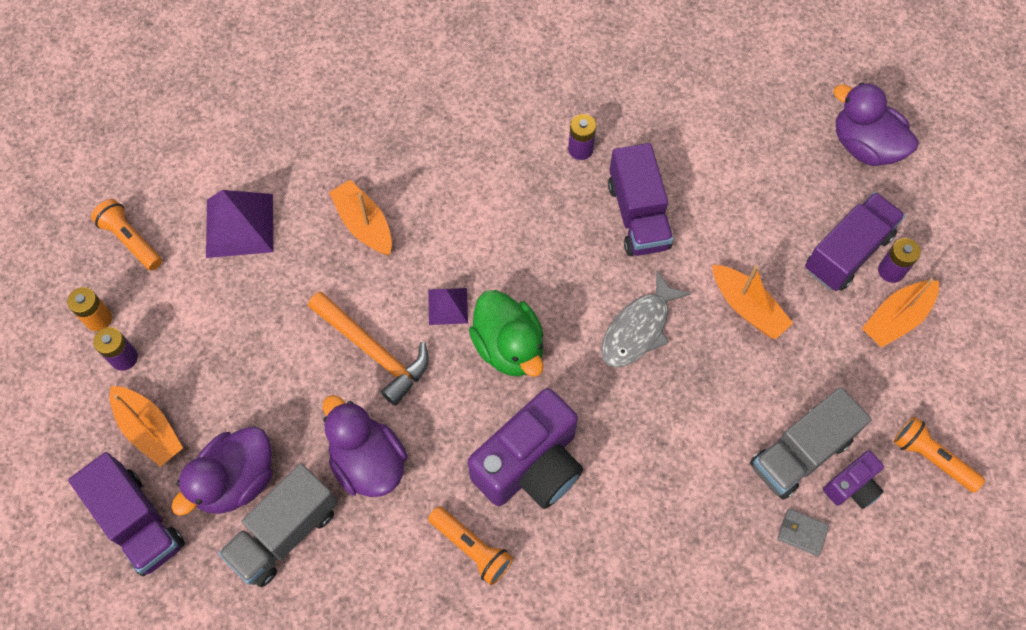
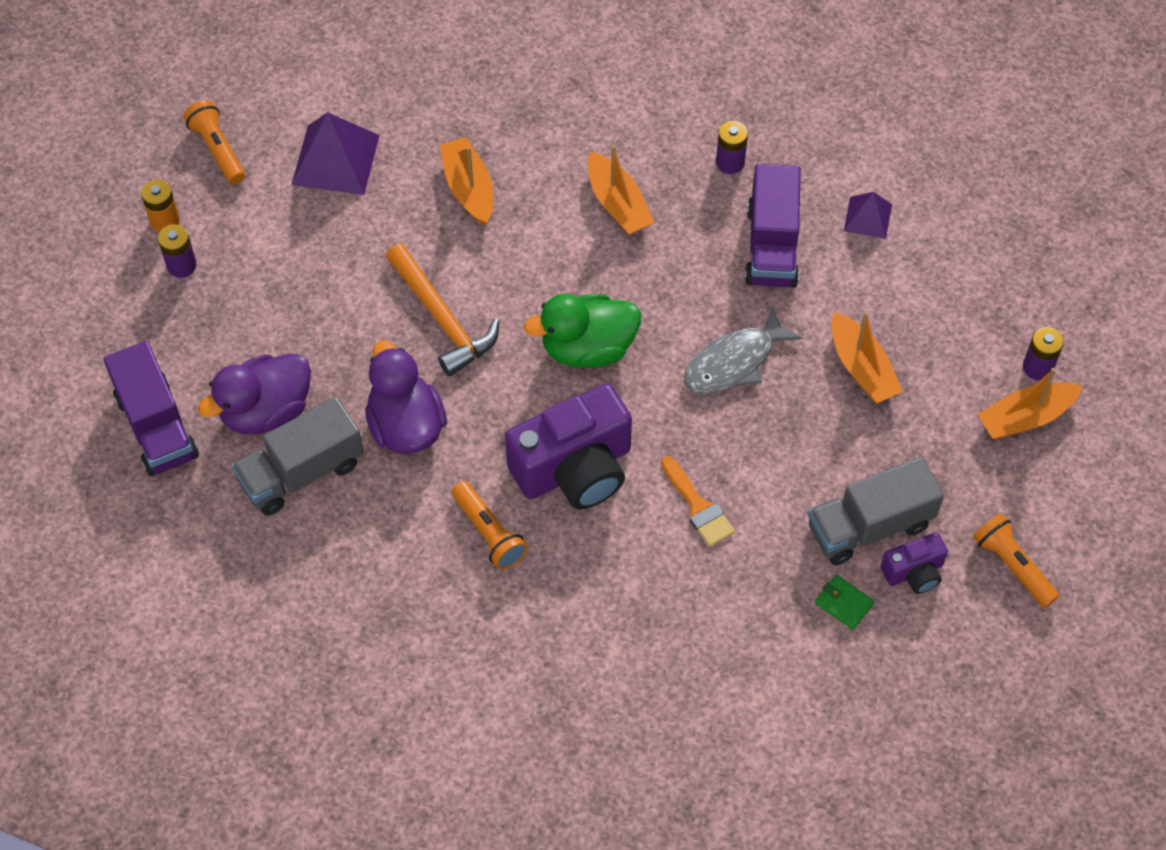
camera: 15 degrees right, 5 degrees down
orange boat [110,386,183,467] -> orange boat moved to [587,145,655,235]
purple pyramid [428,288,468,325] -> purple pyramid moved to [844,192,892,239]
green duck [469,290,544,377] -> green duck turned 90 degrees clockwise [524,294,641,368]
grey wallet [777,508,829,556] -> green wallet [815,575,874,630]
purple truck [805,192,905,291] -> none
purple duck [833,82,919,166] -> none
none -> orange brush [661,456,735,547]

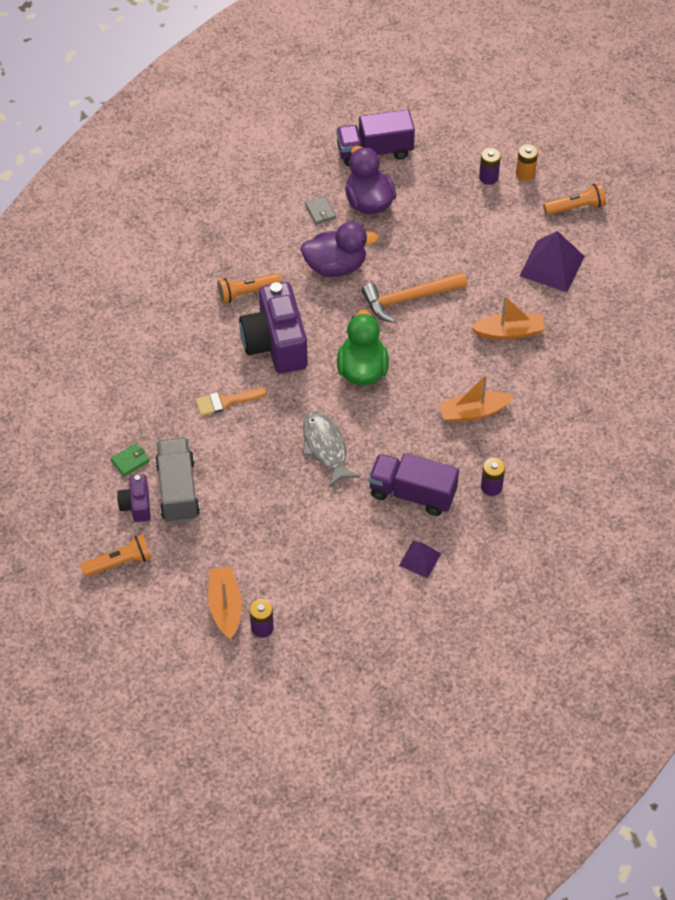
camera: 105 degrees right, 5 degrees down
grey truck [232,397,363,516] -> grey wallet [305,196,336,225]
orange boat [831,312,903,403] -> none

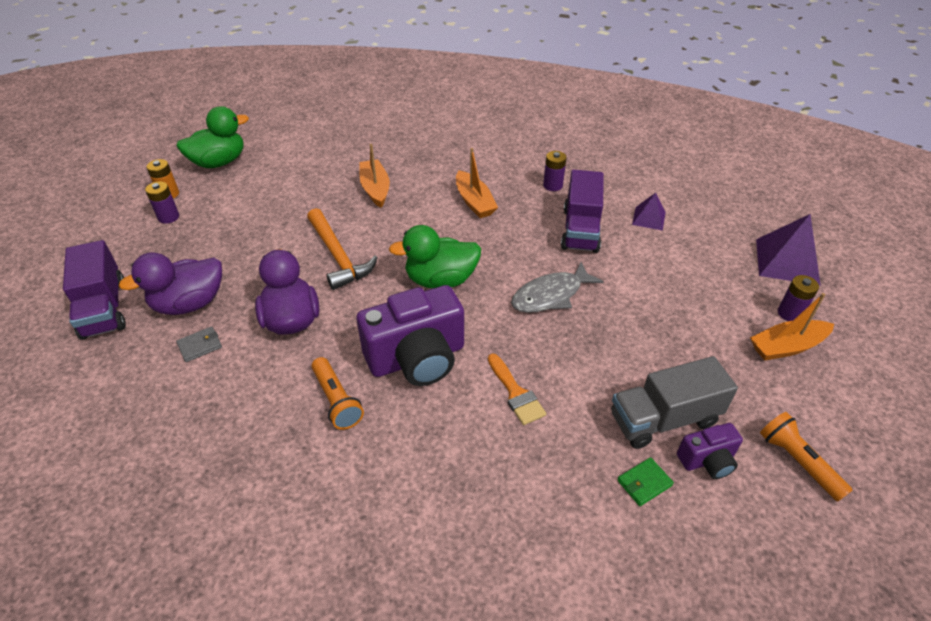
camera: 100 degrees left, 10 degrees down
green wallet [111,443,150,477] -> green wallet turned 75 degrees counterclockwise [617,457,674,506]
purple pyramid [519,231,585,292] -> purple pyramid moved to [756,214,821,286]
orange flashlight [543,183,606,215] -> green duck [176,106,249,168]

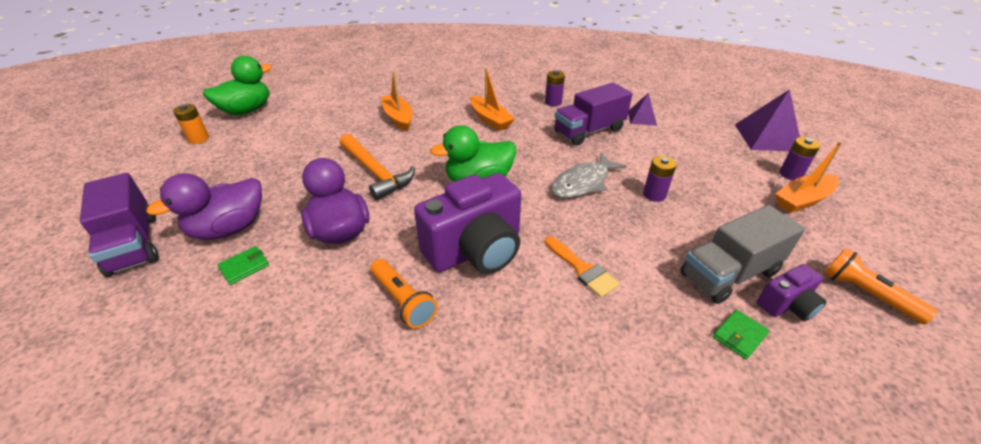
camera: 10 degrees left, 5 degrees down
purple battery [145,181,179,224] -> purple battery moved to [643,156,677,202]
grey wallet [176,326,222,362] -> green wallet [217,246,269,285]
purple truck [561,170,604,253] -> purple truck turned 60 degrees clockwise [554,83,633,146]

